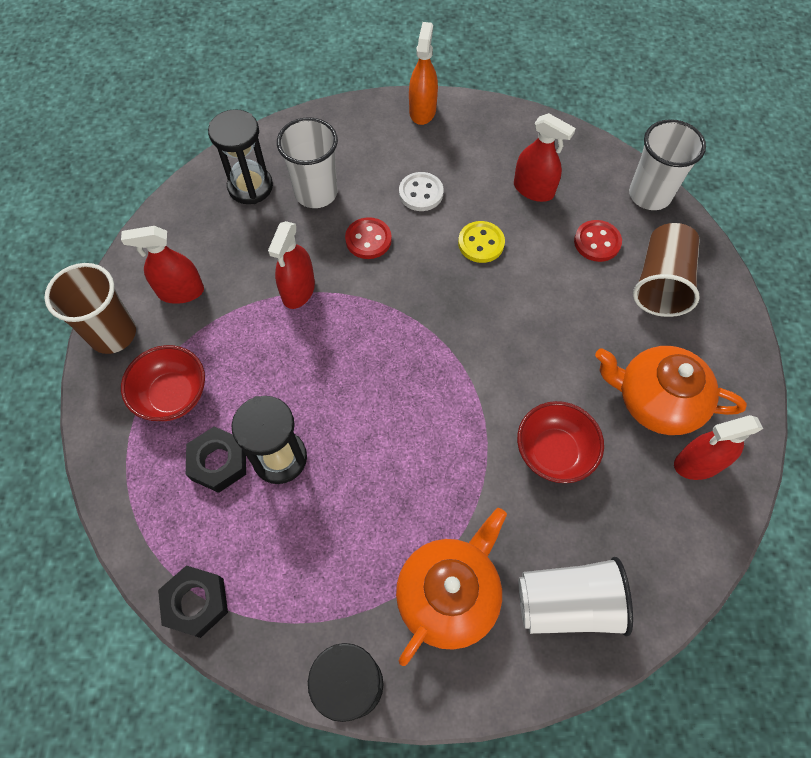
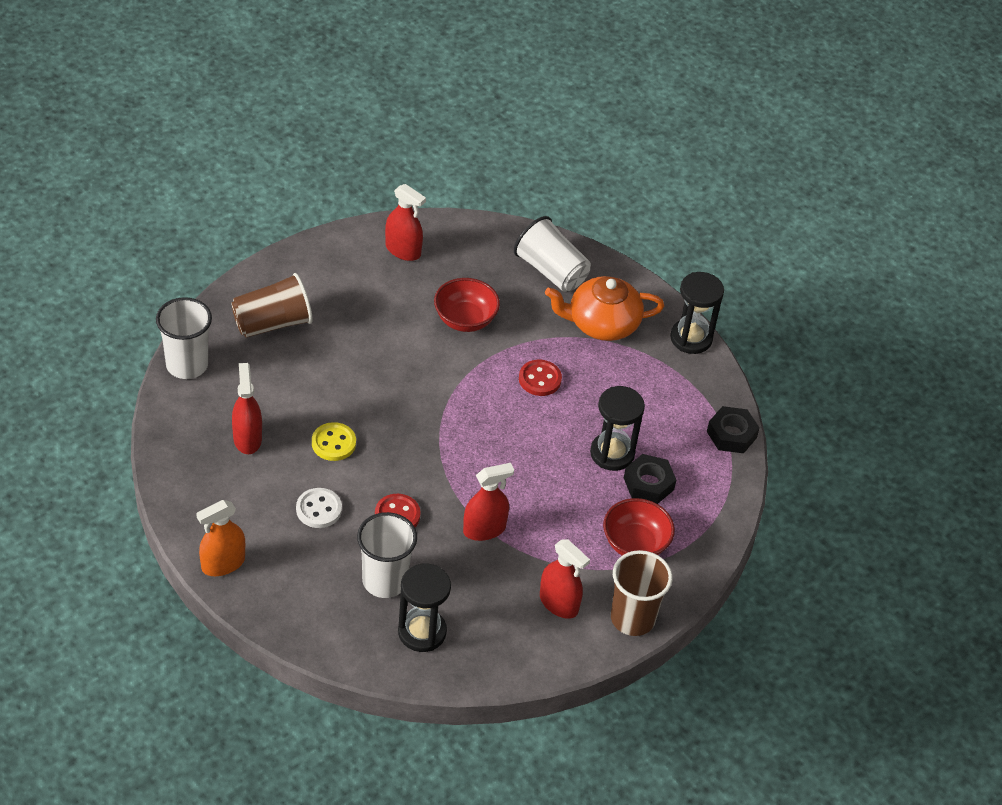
camera: 135 degrees left, 15 degrees down
red button [574,220,622,262] -> red button moved to [519,360,562,396]
orange teapot [595,346,747,435] -> none

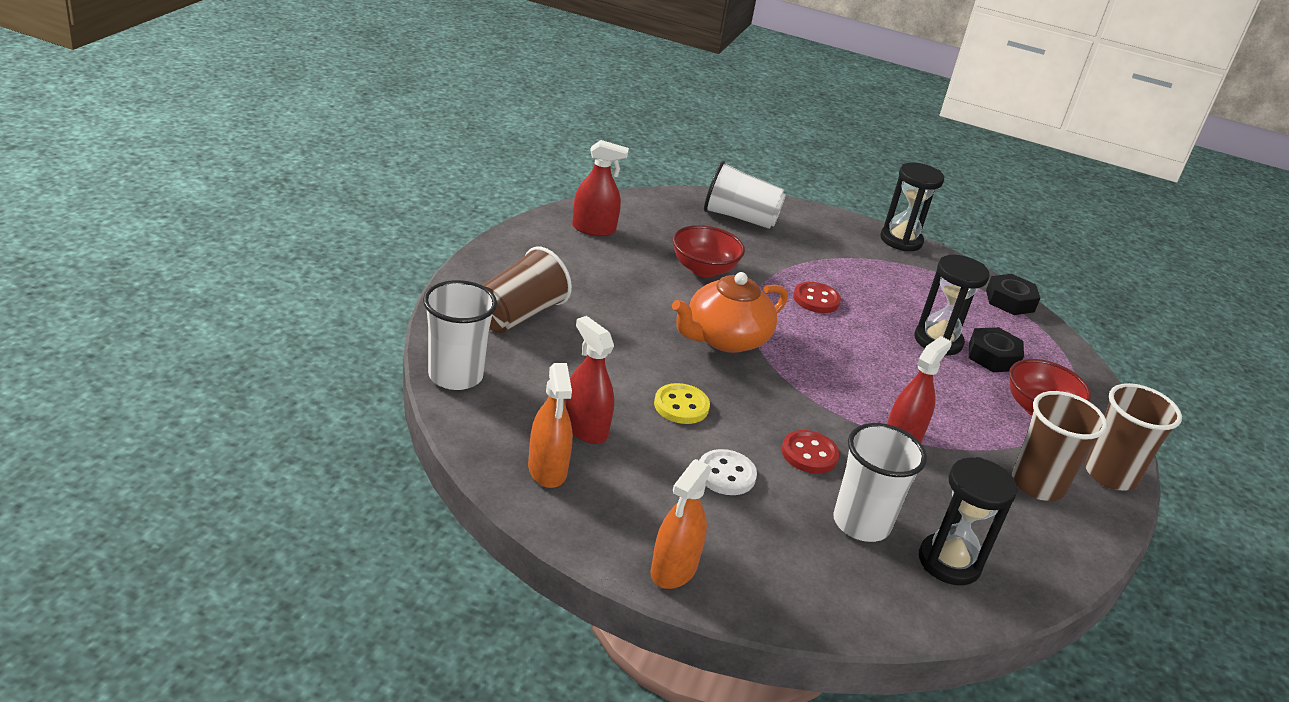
camera: 30 degrees left, 15 degrees down
red spray bottle [540,539,590,619] -> brown cup [1012,391,1107,501]
orange teapot [545,276,664,341] -> orange teapot moved to [672,272,788,353]
none -> orange spray bottle [528,363,573,488]

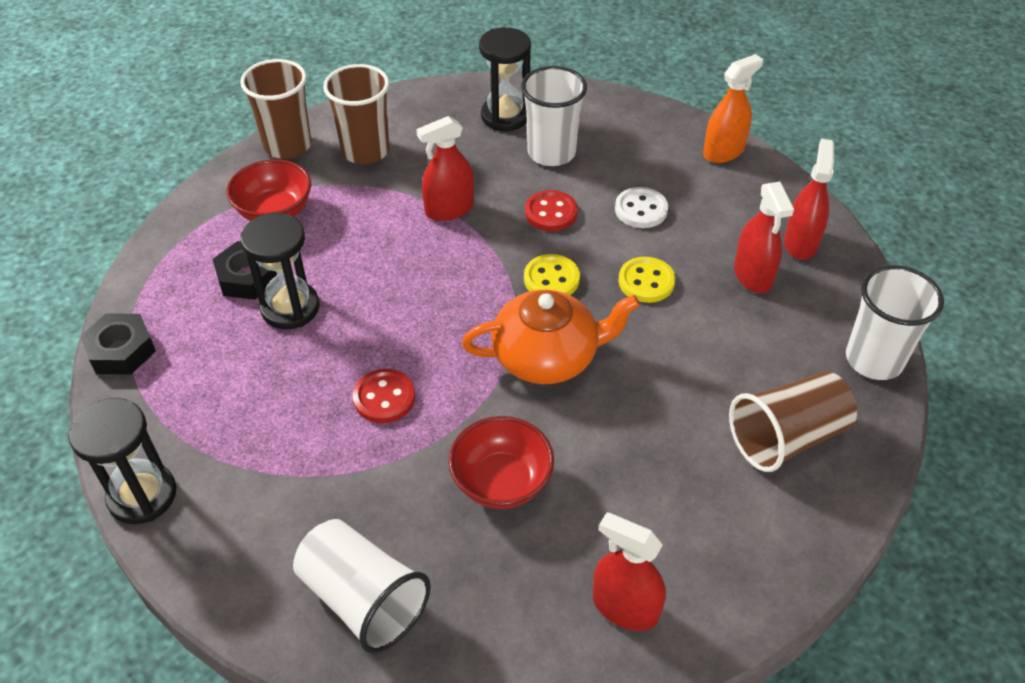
camera: 150 degrees left, 15 degrees up
orange spray bottle [528,363,573,488] -> red spray bottle [784,139,834,260]
none -> yellow button [524,254,580,295]

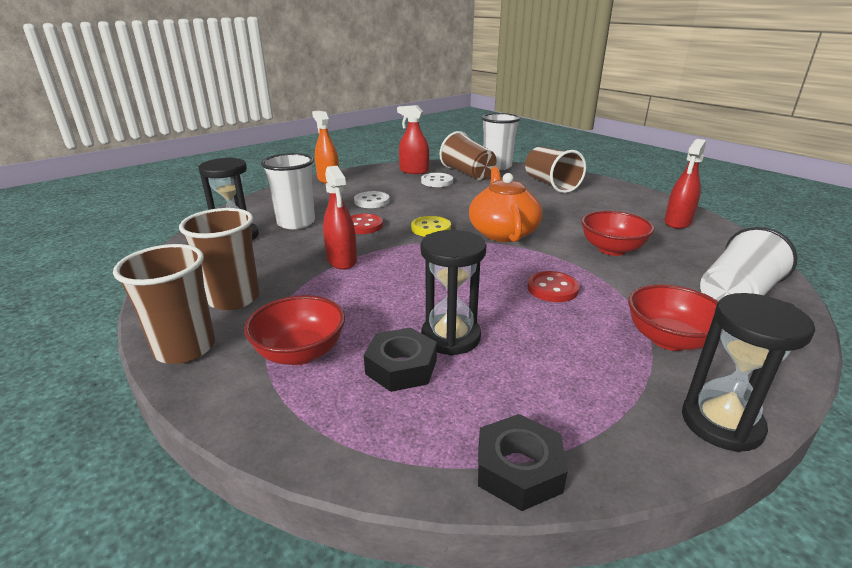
camera: 85 degrees left, 20 degrees down
yellow button [619,257,675,303] -> none
red spray bottle [734,181,794,293] -> white button [421,173,453,187]
none -> brown cup [440,131,497,181]
none -> red bowl [628,284,718,351]

